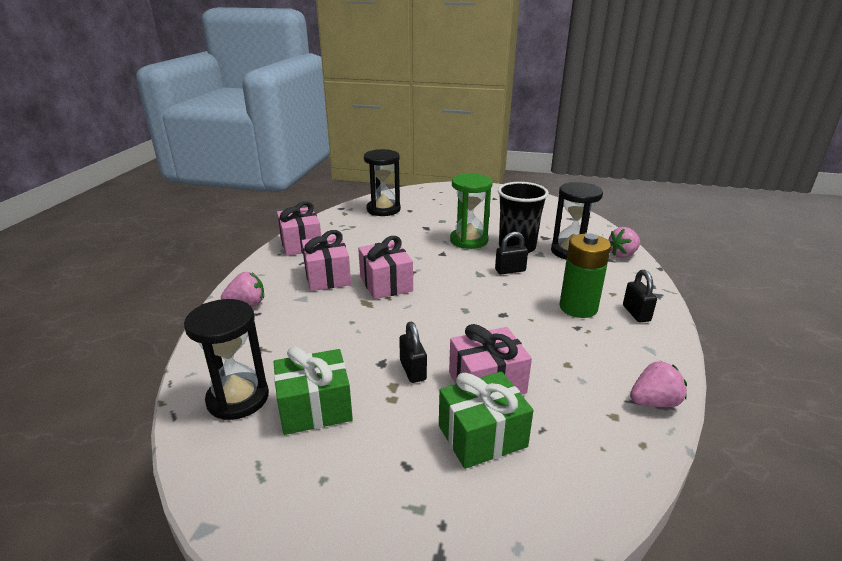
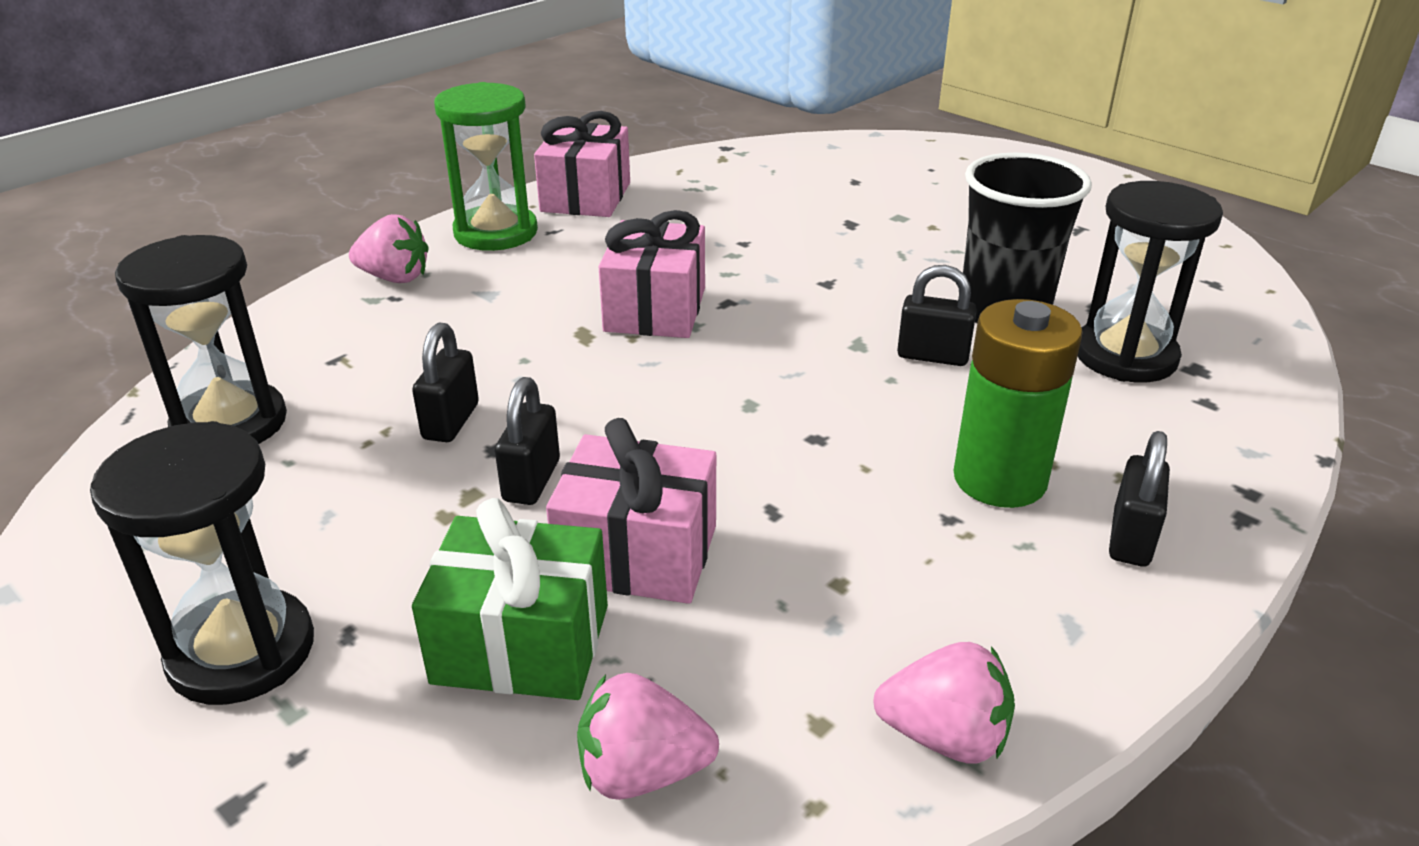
camera: 30 degrees right, 5 degrees up
green gift [274,346,353,435] -> none
pink gift [302,230,351,291] -> none
black hourglass [364,149,401,216] -> black hourglass moved to [90,421,314,705]
green hourglass [450,173,493,249] -> green hourglass moved to [434,82,538,251]
pink strawberry [608,227,640,258] -> pink strawberry moved to [577,673,719,800]
none -> black padlock [412,322,479,442]

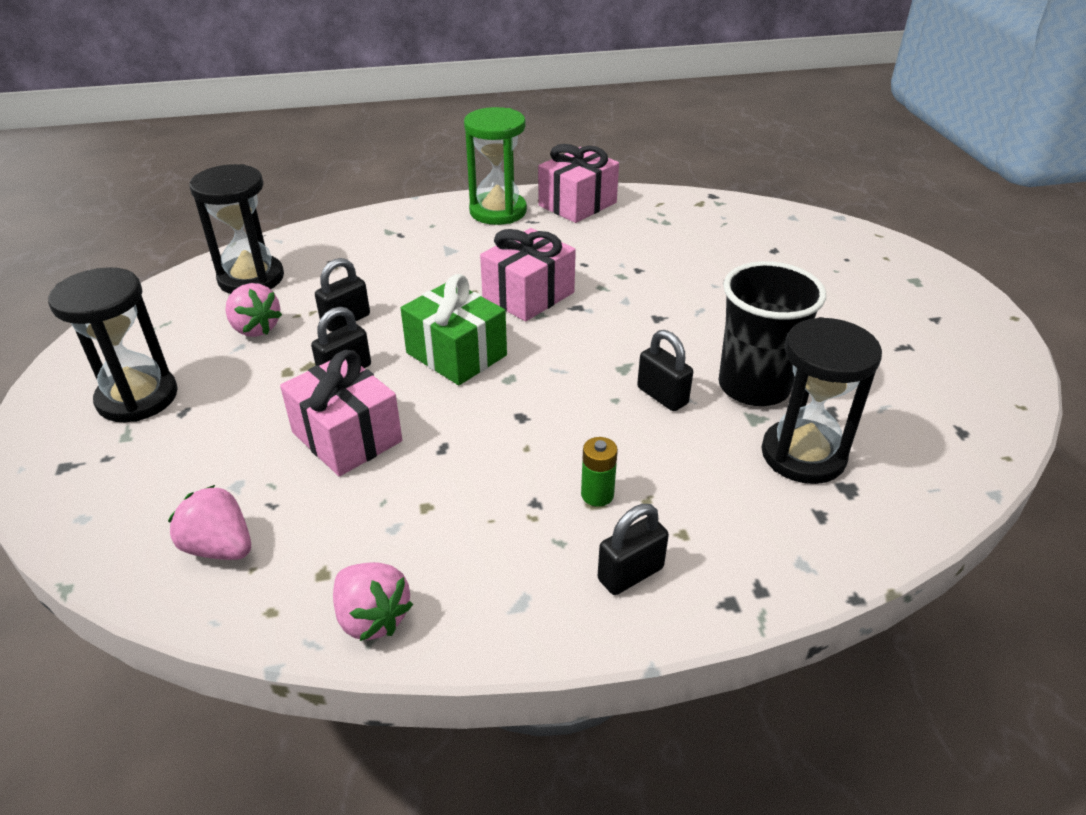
camera: 35 degrees right, 5 degrees up
pink strawberry [349,214,429,283] -> pink strawberry moved to [225,283,282,337]
green gift [412,498,608,700] -> green gift moved to [401,274,507,385]
green battery [954,299,1083,508] -> green battery [581,437,618,507], size x0.48

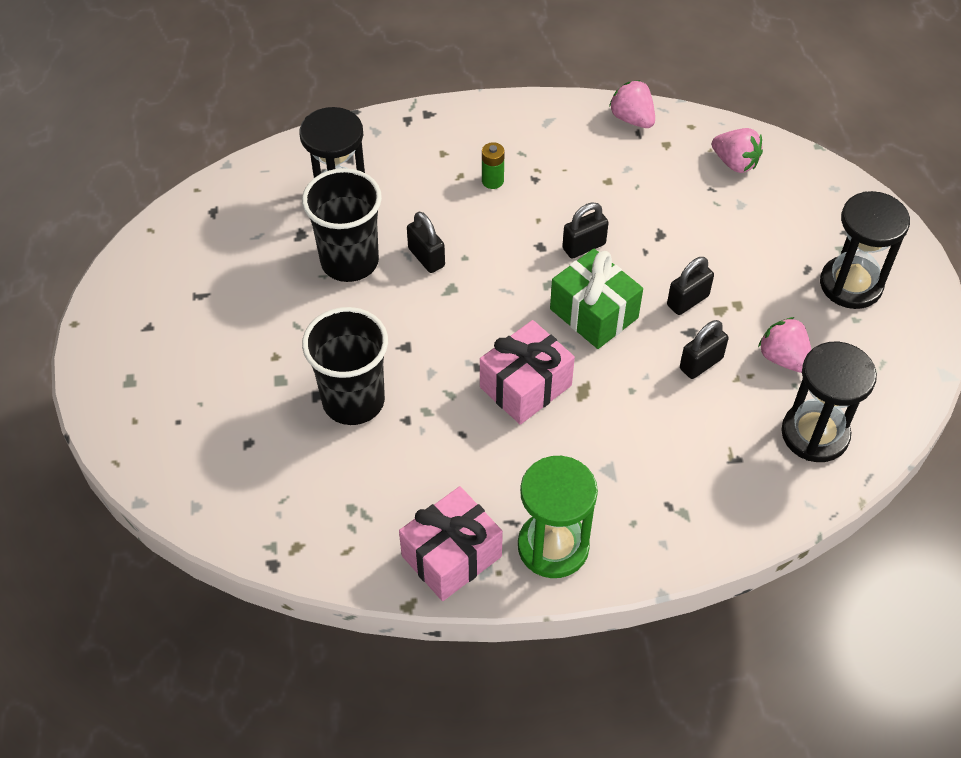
camera: 175 degrees left, 15 degrees up
pink gift [280,350,402,477] -> none
black padlock [598,504,669,595] -> black padlock moved to [562,202,609,259]
none -> black cup [302,307,388,425]

